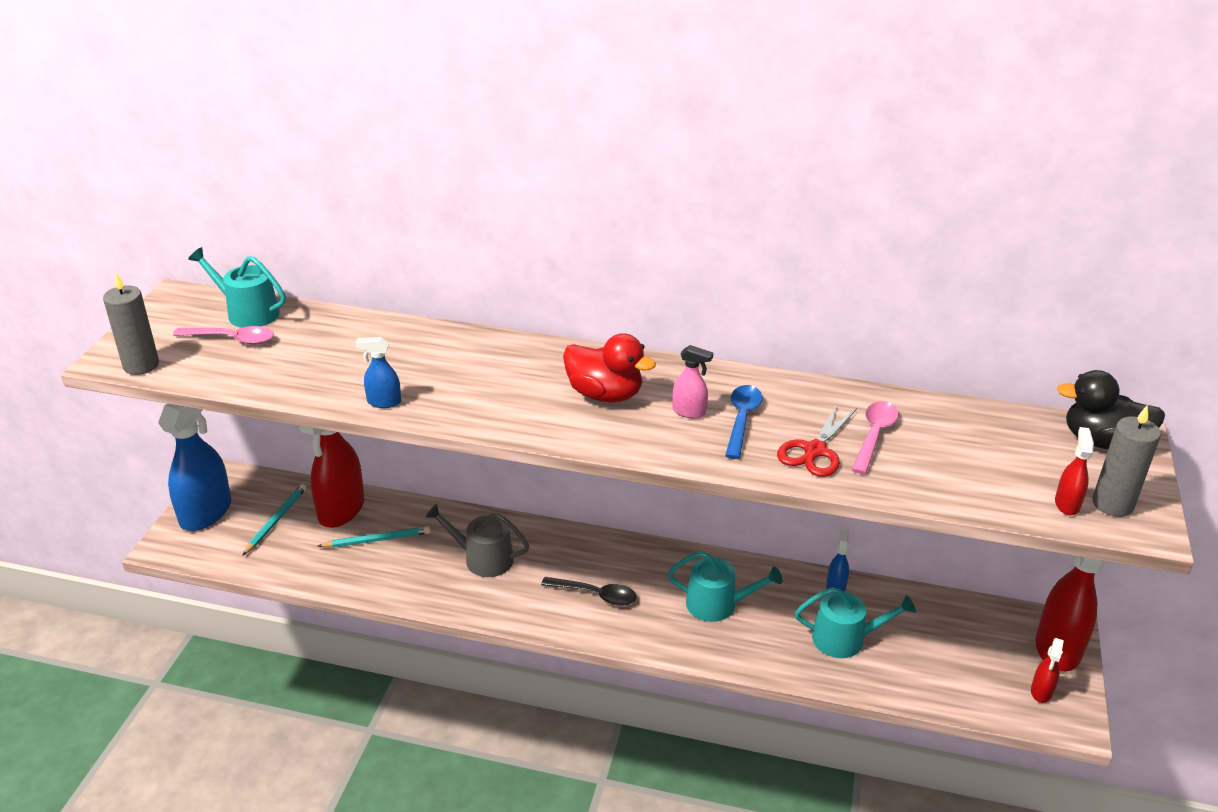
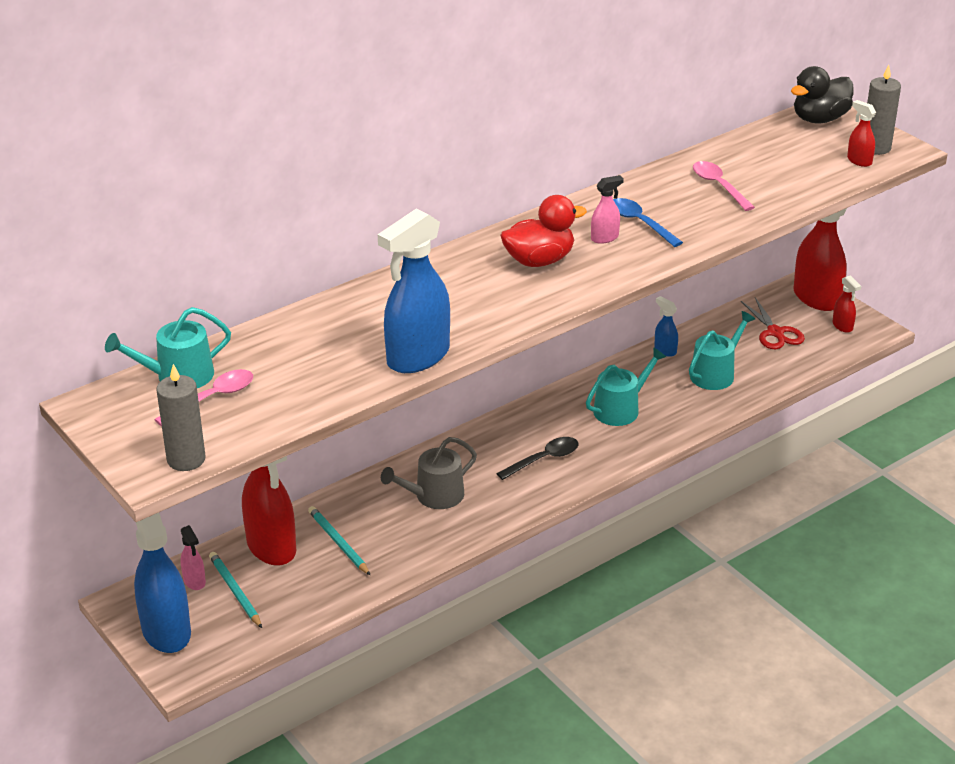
camera: 50 degrees left, 0 degrees up
turquoise pencil [318,526,431,548] -> turquoise pencil turned 60 degrees counterclockwise [308,506,371,576]
blue spray bottle [356,337,401,408] -> blue spray bottle [378,208,450,373], size x2.21
red scissors [777,404,857,477] -> red scissors moved to [741,297,805,349]
none -> pink spray bottle [181,525,206,590]

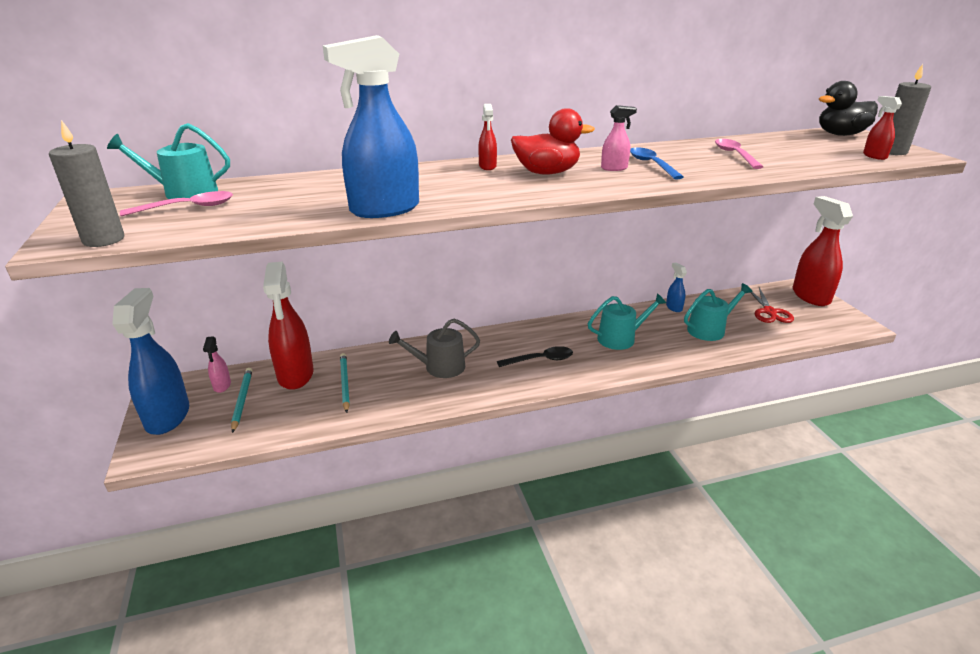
camera: 20 degrees right, 5 degrees down
red spray bottle [833,275,861,333] -> red spray bottle moved to [478,104,497,170]

